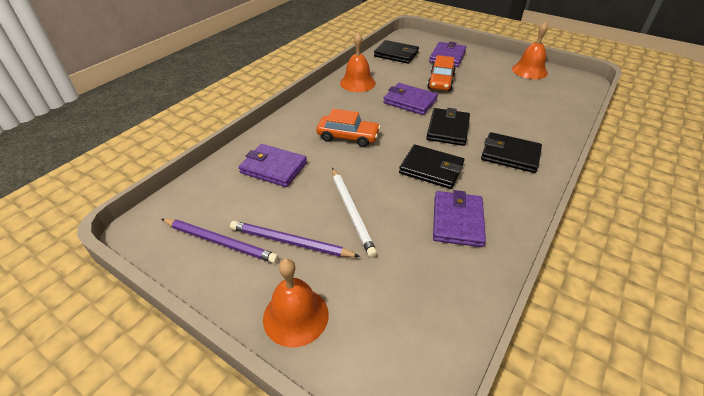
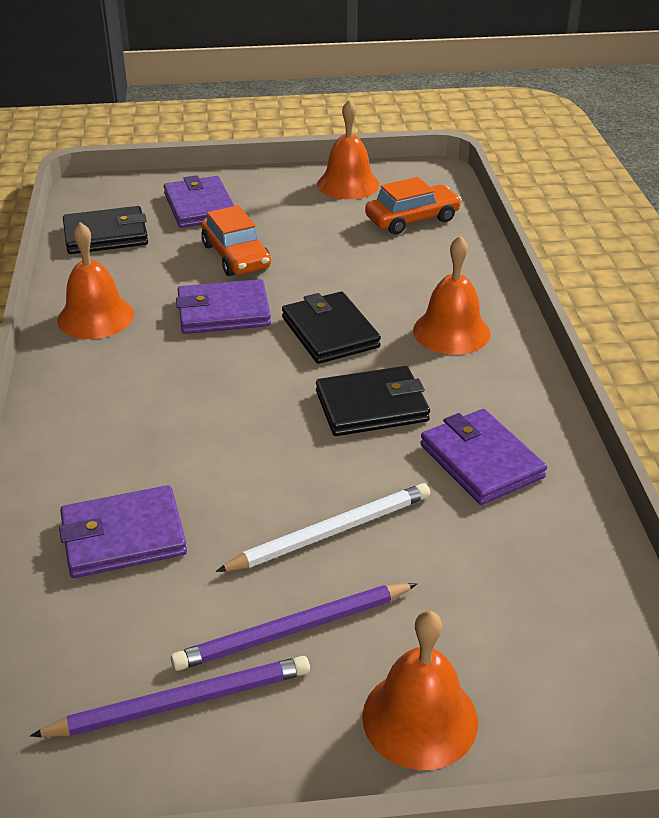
camera: 40 degrees left, 5 degrees down
orange car [316,109,381,147] -> orange car moved to [365,177,462,234]
white pencil [332,168,377,258] -> white pencil turned 60 degrees counterclockwise [216,483,430,572]
black wallet [481,132,542,173] -> orange bell [413,236,490,355]

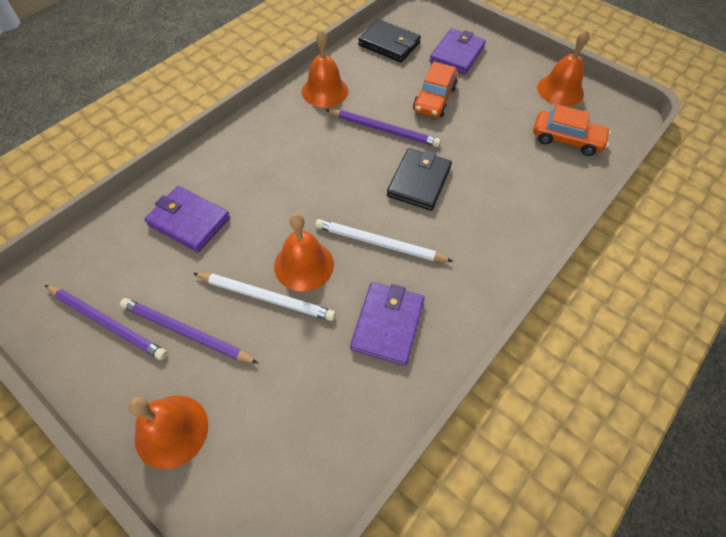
camera: 45 degrees right, 20 degrees up
purple wallet [176,279,271,334] -> purple pencil [325,109,441,147]
black wallet [316,366,430,436] -> white pencil [315,219,453,262]
orange bell [413,236,490,355] -> orange bell moved to [274,213,334,291]

